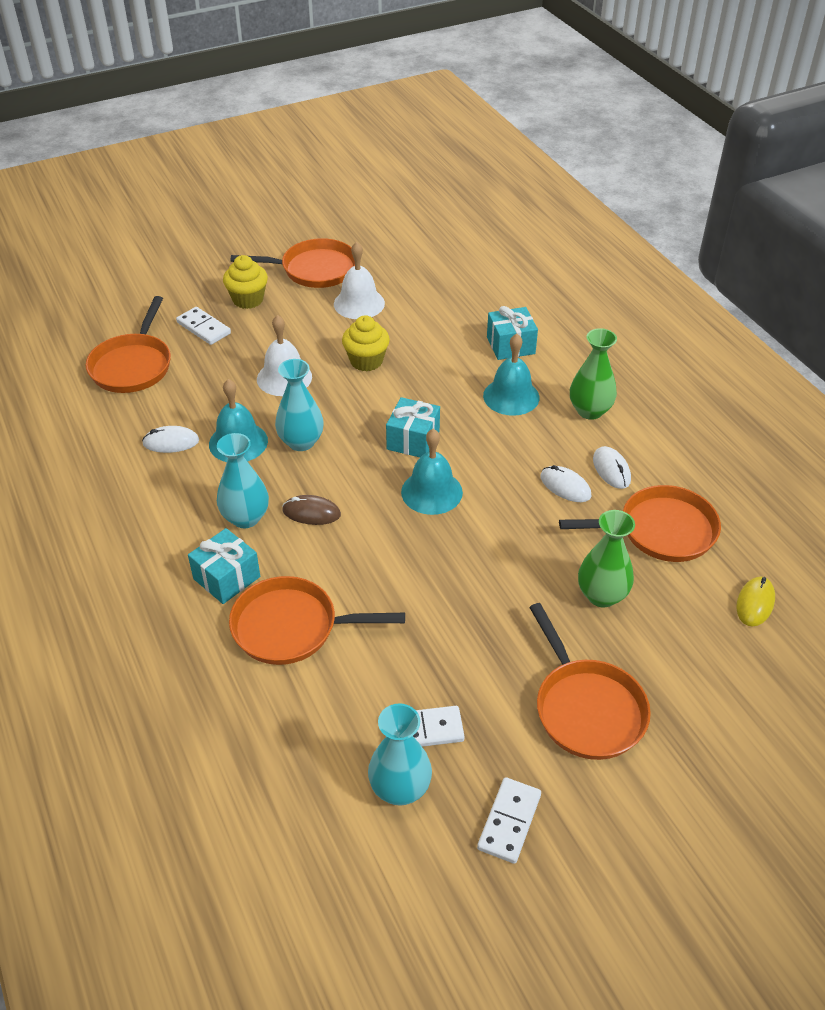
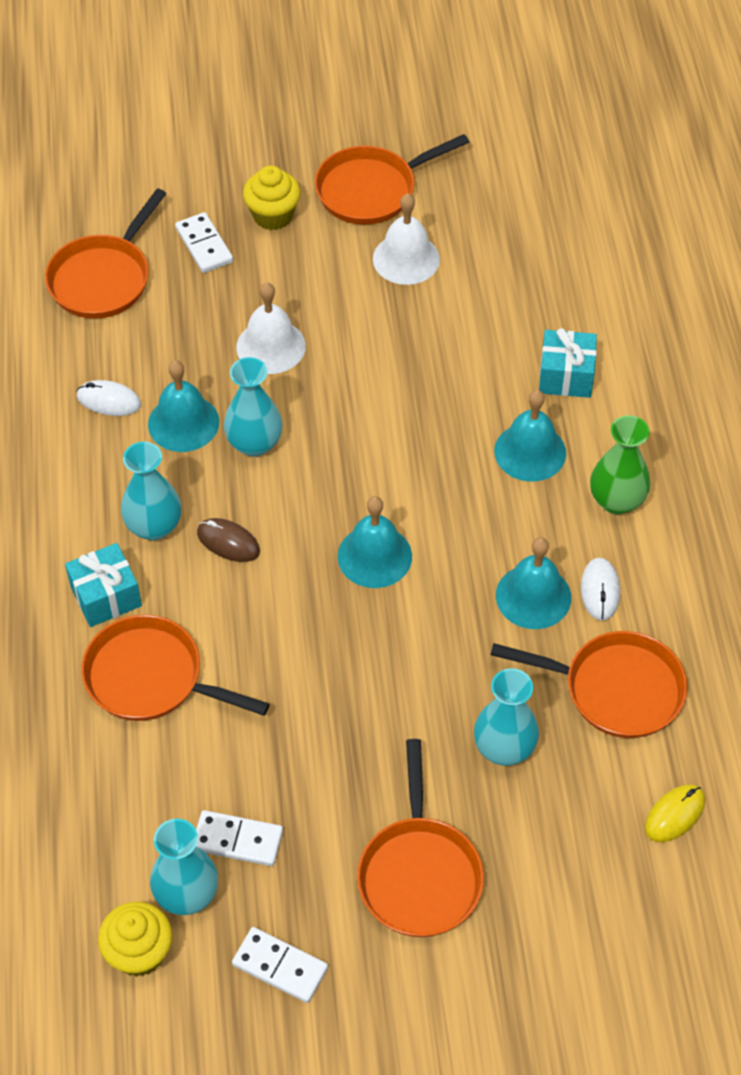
camera: 20 degrees right, 10 degrees up
orange pan [231,238,355,288] -> orange pan turned 135 degrees clockwise [315,134,469,225]
yellow cupcake [342,315,390,372] -> yellow cupcake moved to [98,902,172,977]
turquoise gift [386,397,440,457] -> none
white domino [477,777,541,864] -> white domino turned 75 degrees clockwise [232,927,328,1003]
white mouse [541,465,591,502] -> turquoise bell [496,537,571,629]
green vase [578,510,635,607] -> turquoise vase [474,668,539,766]

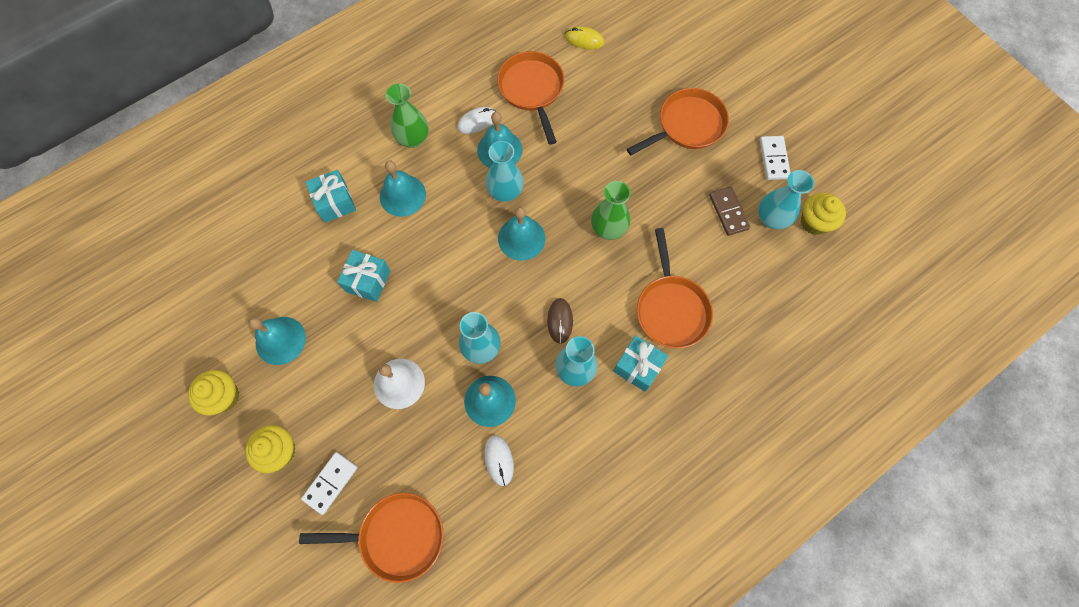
camera: 120 degrees left, 15 degrees up
white domino [196,810,283,866] -> brown domino [709,187,750,236]
orange pan [315,134,469,225] -> yellow cupcake [188,370,239,416]
white bell [373,193,440,285] -> turquoise bell [249,317,306,365]
turquoise vase [474,668,539,766] -> turquoise vase moved to [485,141,524,202]
none -> turquoise gift [337,250,391,302]
none -> green vase [591,181,631,240]

